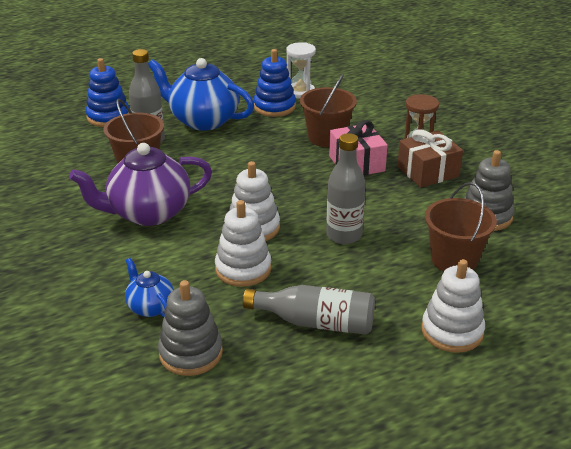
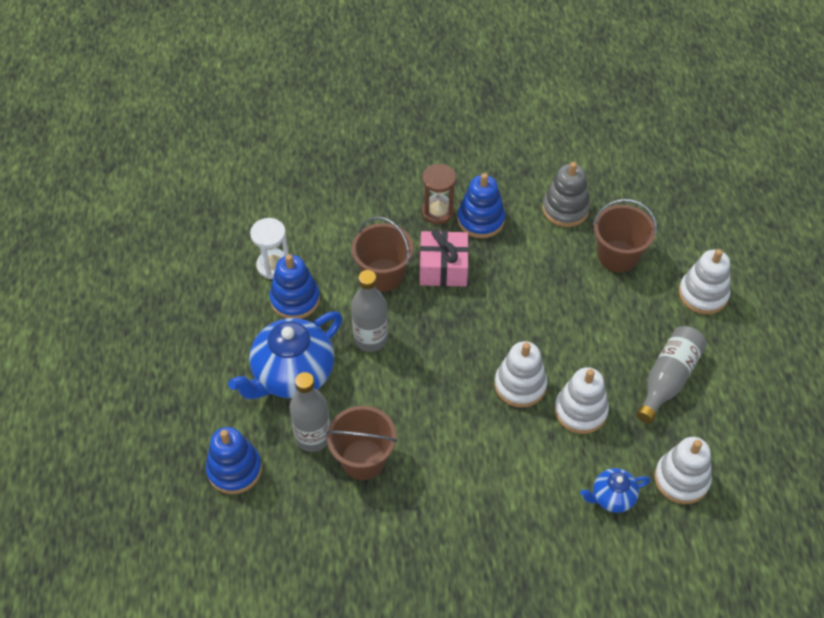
camera: 70 degrees left, 20 degrees up
purple teapot [69,143,212,226] -> none
grey stacking toy [158,280,223,376] -> white stacking toy [654,437,712,504]
grey bottle [326,133,366,244] -> grey bottle moved to [351,270,388,352]
brown gift [397,129,463,188] -> blue stacking toy [457,173,505,238]

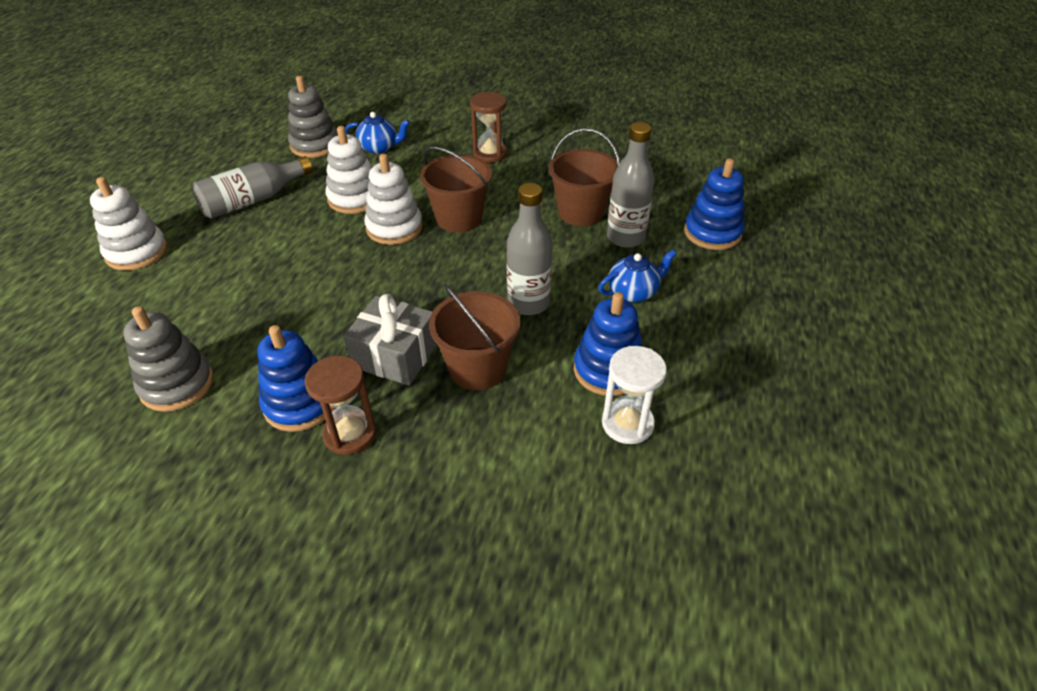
camera: 160 degrees left, 10 degrees down
blue teapot [228,312,342,399] -> blue teapot [598,249,677,302], size x0.51
pink gift [420,229,469,286] -> grey gift [343,294,437,386]
brown bucket [593,199,657,273] -> brown bucket moved to [420,147,492,232]
white stacking toy [654,437,712,504] -> grey stacking toy [288,76,338,158]
none -> brown hourglass [470,92,507,163]

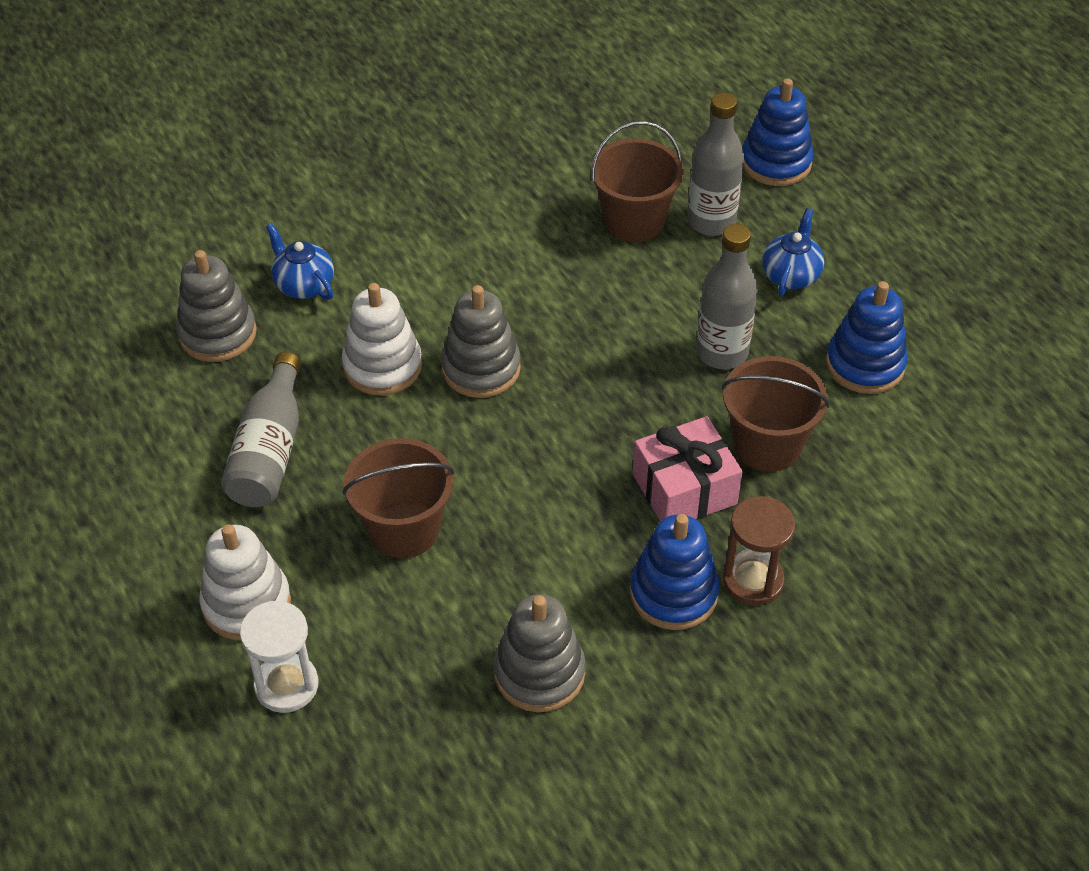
camera: 45 degrees left, 5 degrees up
grey gift [343,294,437,386] -> pink gift [633,416,742,521]
blue teapot [345,112,410,154] -> blue teapot turned 90 degrees counterclockwise [266,223,334,300]
white stacking toy [364,154,423,245] -> grey stacking toy [441,285,521,398]
brown bucket [420,147,492,232] -> brown bucket moved to [343,438,455,558]
brown hourglass [470,92,507,163] -> none
white hourglass [602,346,667,444] -> white hourglass moved to [240,601,318,713]

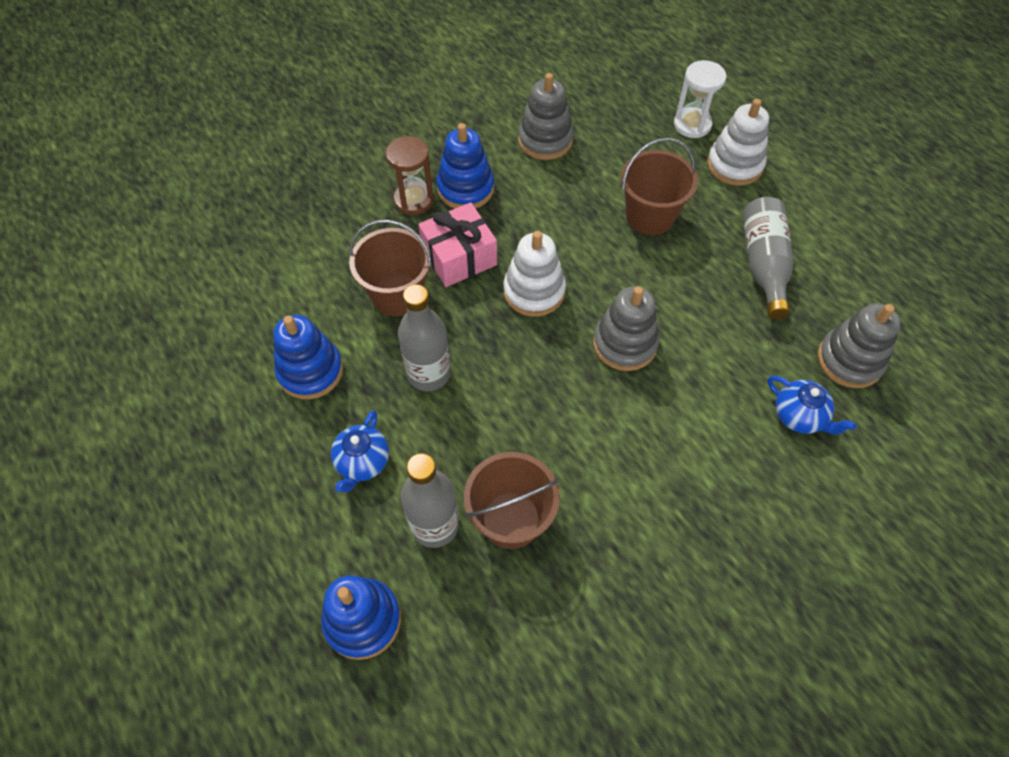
camera: 175 degrees right, 10 degrees up
white stacking toy [342,283,422,395] -> white stacking toy moved to [503,231,566,317]

